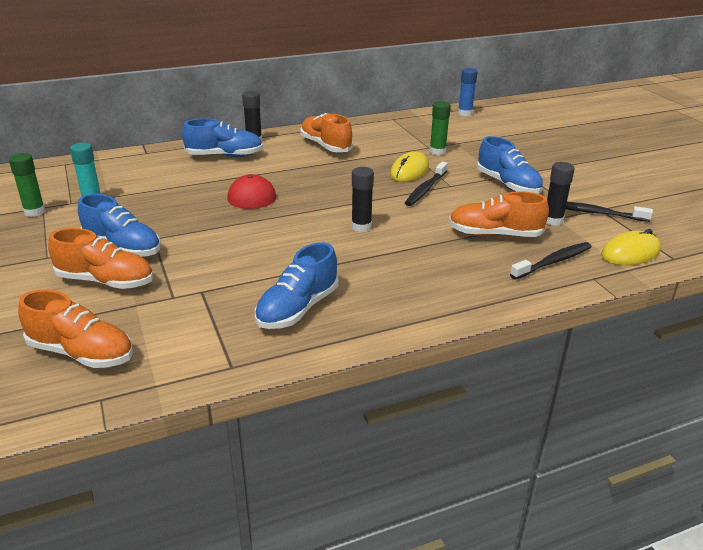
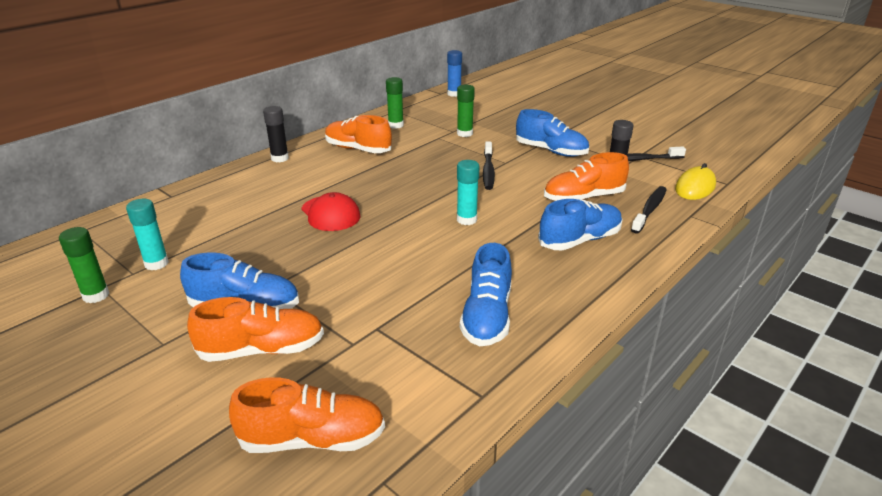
camera: 25 degrees left, 0 degrees up
blue shoe [182,119,263,157] -> blue shoe moved to [538,199,623,250]
black glue stick [351,167,374,232] -> turquoise glue stick [457,160,480,225]
yellow mouse [390,152,429,182] -> none
none -> green glue stick [386,77,404,129]

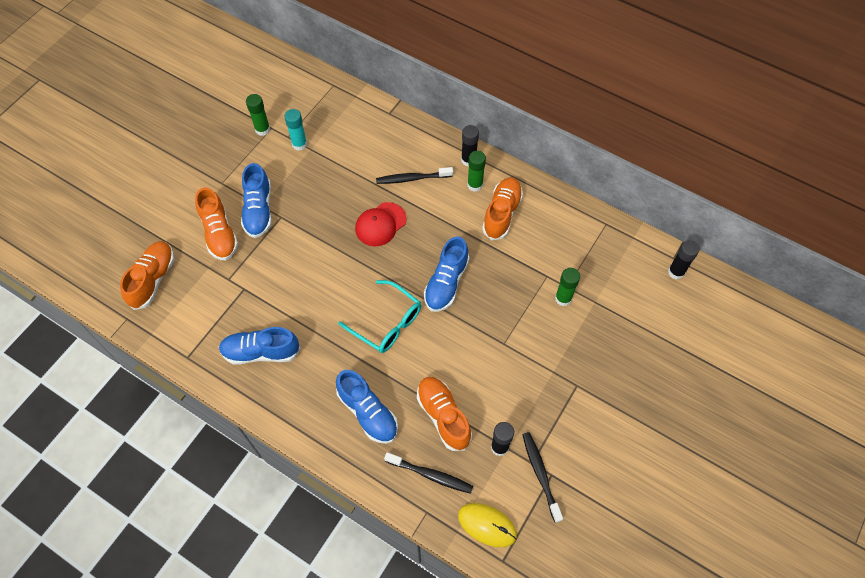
camera: 80 degrees right, 30 degrees up
orange shoe [229,377,385,453] -> orange shoe turned 150 degrees counterclockwise [120,241,174,310]
green glue stick [386,77,404,129] -> green glue stick moved to [467,151,486,192]
blue glue stick [447,50,462,97] -> black glue stick [668,240,699,279]
turquoise glue stick [457,160,480,225] -> turquoise glasses [338,280,421,353]
black toothbrush [483,142,495,190] -> black toothbrush moved to [376,167,453,184]
blue shoe [516,109,589,157] -> blue shoe moved to [424,236,469,312]

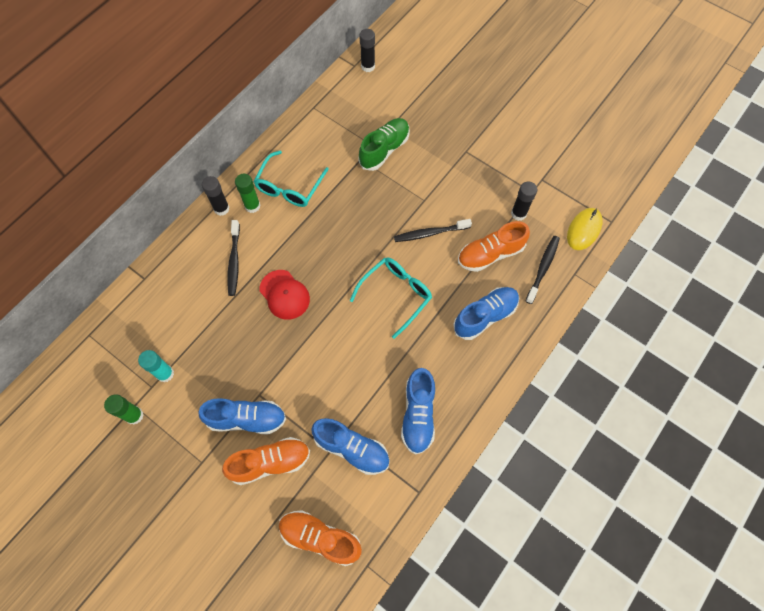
camera: 85 degrees left, 5 degrees up
blue shoe [424,236,469,312] -> blue shoe moved to [311,418,390,475]
orange shoe [482,177,523,240] -> turquoise glasses [253,151,329,207]
black toothbrush [522,432,563,523] -> black toothbrush moved to [394,219,472,242]
green glue stick [555,268,580,306] -> green shoe [358,118,410,171]

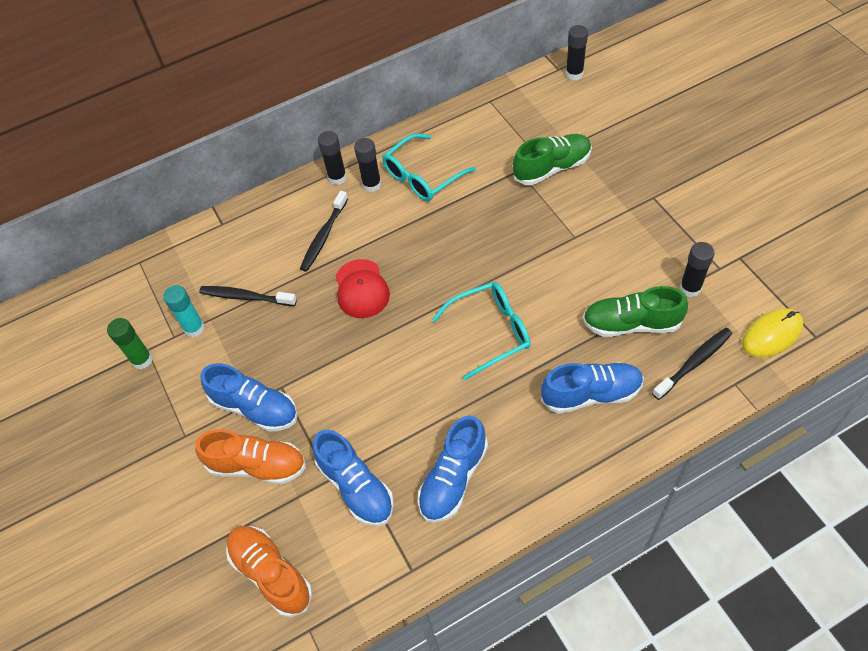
camera: 30 degrees right, 10 degrees down
green glue stick [235,174,261,213] -> black glue stick [354,138,381,192]
black toothbrush [394,219,472,242] -> black toothbrush moved to [199,286,297,306]
orange shoe [458,221,530,272] -> green shoe [583,286,688,337]

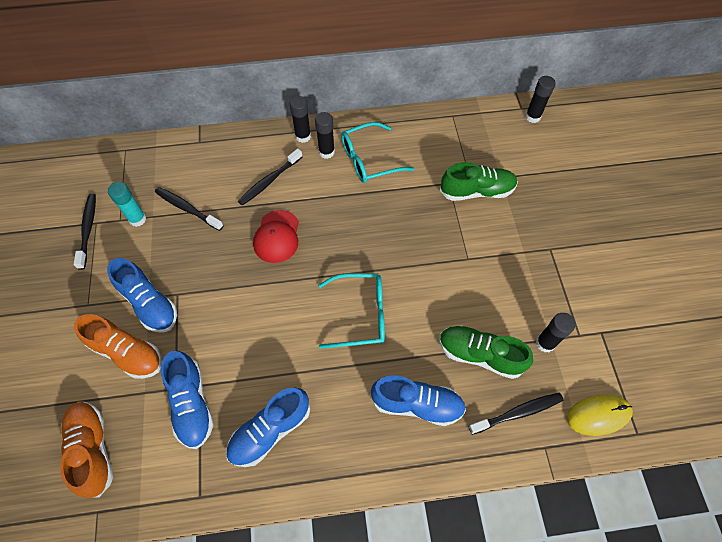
camera: 15 degrees right, 5 degrees up
green glue stick [107,318,153,369] -> black toothbrush [74,194,96,270]

